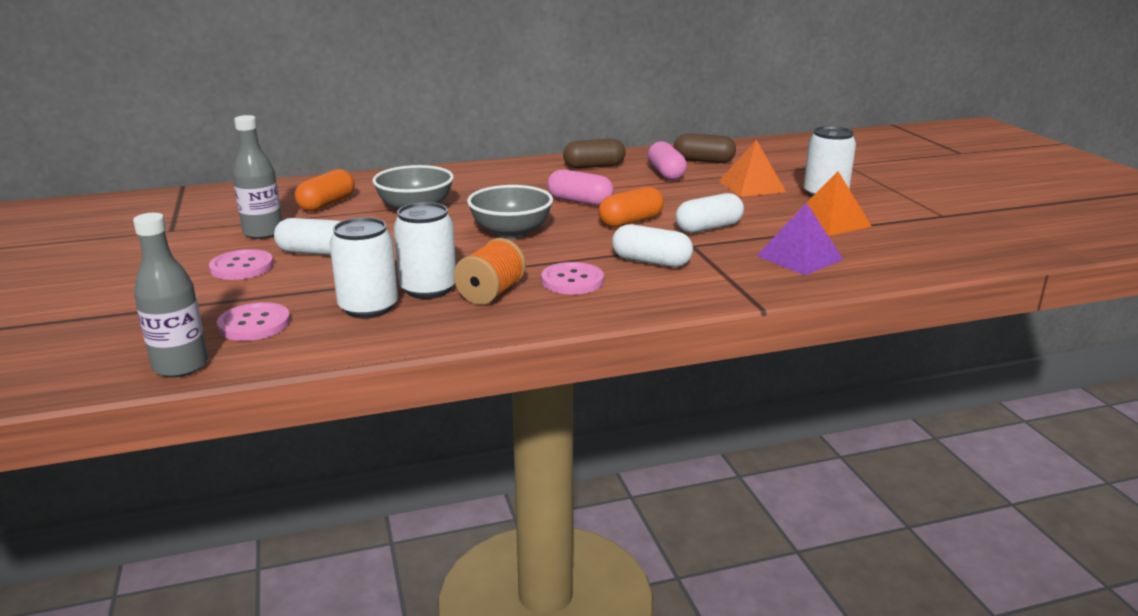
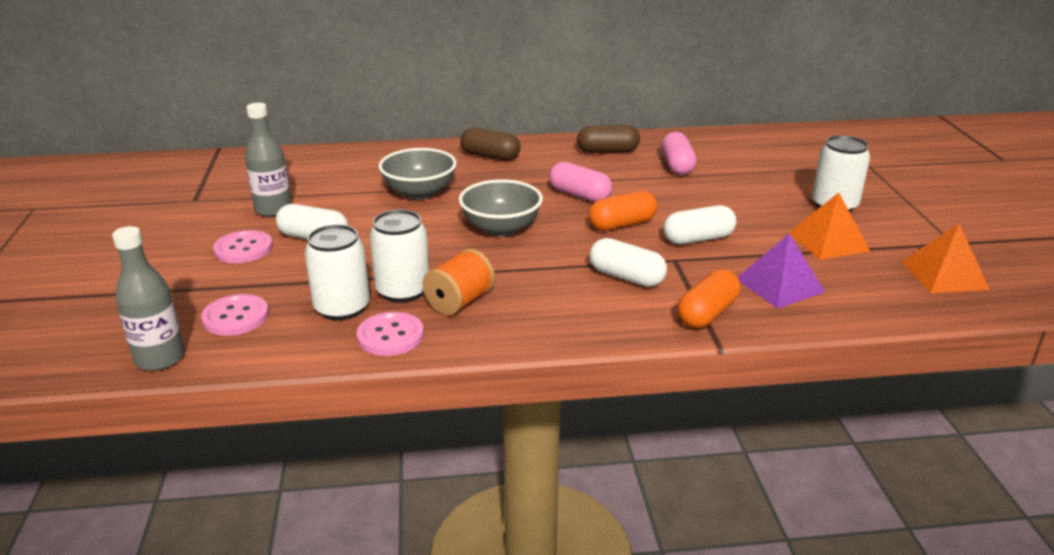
camera: 10 degrees right, 5 degrees up
orange capsule [295,169,355,211] -> orange capsule moved to [677,269,741,328]
pink button [541,262,604,295] -> pink button moved to [357,312,424,356]
brown capsule [674,133,736,163] -> brown capsule moved to [460,127,520,161]
orange pyramid [719,140,786,197] -> orange pyramid moved to [901,224,990,293]

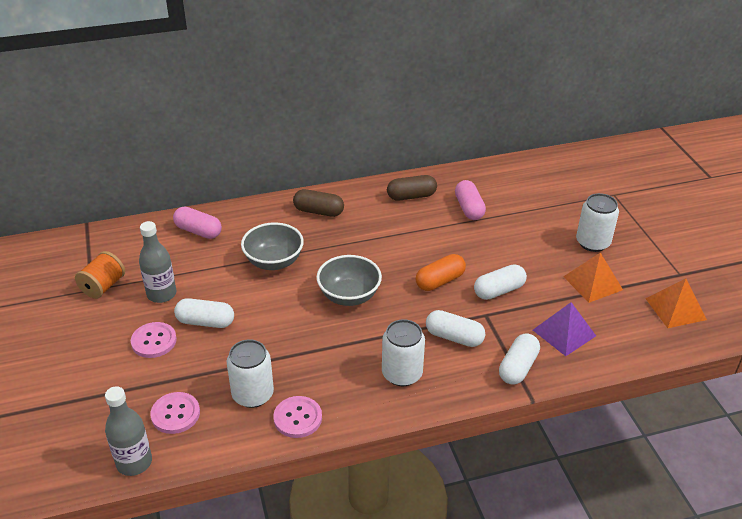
camera: 10 degrees left, 10 degrees up
white can [369,210,429,303] -> white can moved to [382,319,425,386]
orange spool [423,249,495,315] -> orange spool moved to [75,251,125,299]
pink capsule [549,162,612,202] -> pink capsule moved to [173,206,222,239]
orange capsule [677,269,741,328] -> white capsule [499,333,540,385]

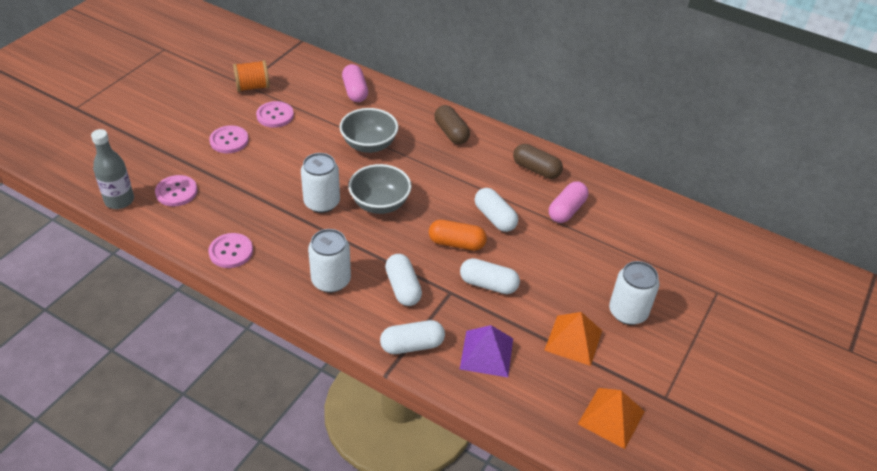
camera: 45 degrees right, 5 degrees up
grey bottle [139,221,176,303] -> pink button [256,101,294,128]
white capsule [174,298,234,328] -> white capsule moved to [475,188,518,232]
white can [227,339,274,408] -> white can moved to [301,153,340,213]

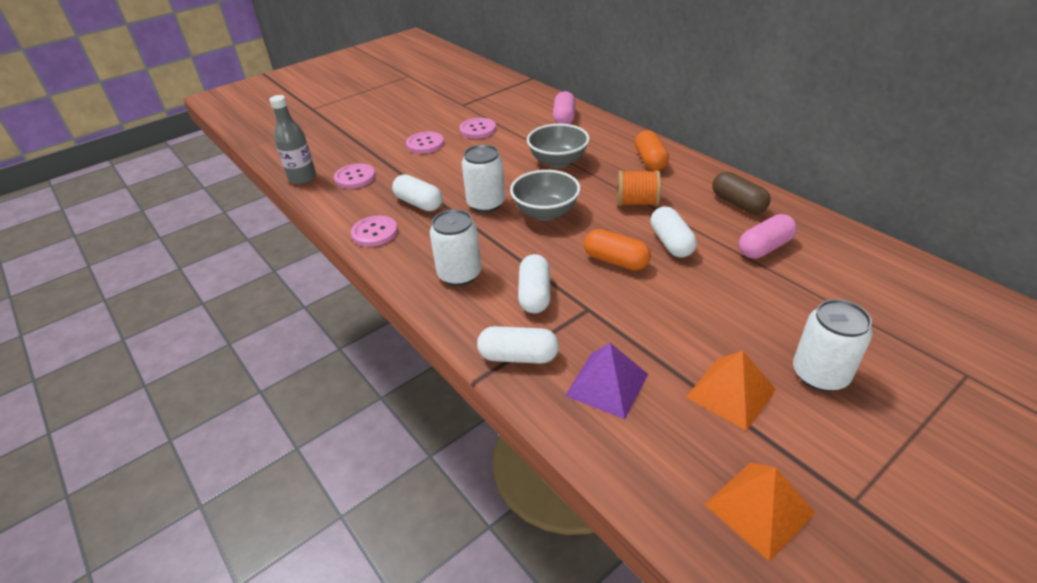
camera: 25 degrees right, 5 degrees down
orange spool [233,60,270,92] -> orange spool moved to [617,170,661,206]
brown capsule [434,105,470,144] -> orange capsule [635,130,669,171]
white capsule [460,258,520,294] -> white capsule moved to [392,175,442,211]

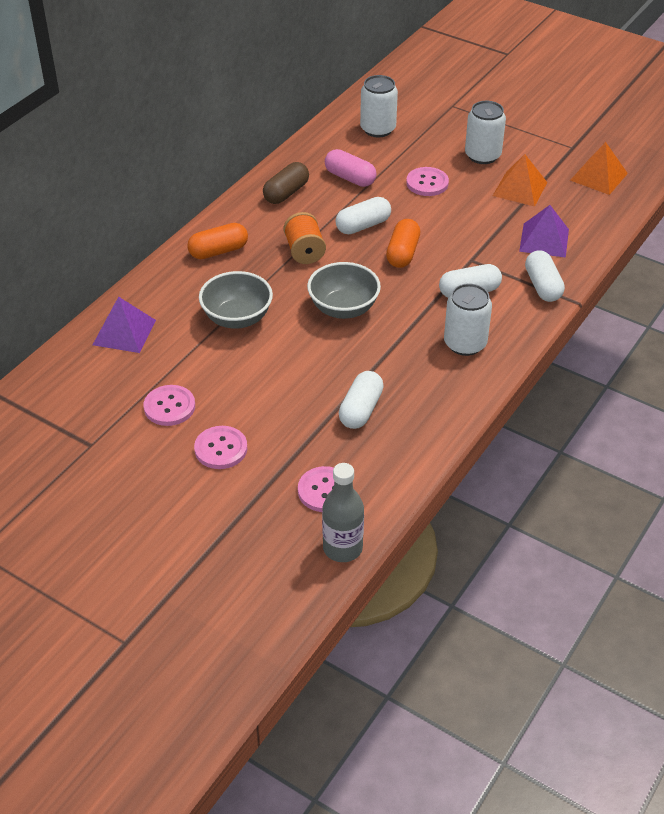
camera: 110 degrees left, 5 degrees up
pink button [351,216,398,247] -> pink button moved to [406,167,449,196]
white can [462,144,505,212] -> white can moved to [360,75,398,137]
pink capsule [553,91,576,124] -> purple pyramid [93,297,156,353]

